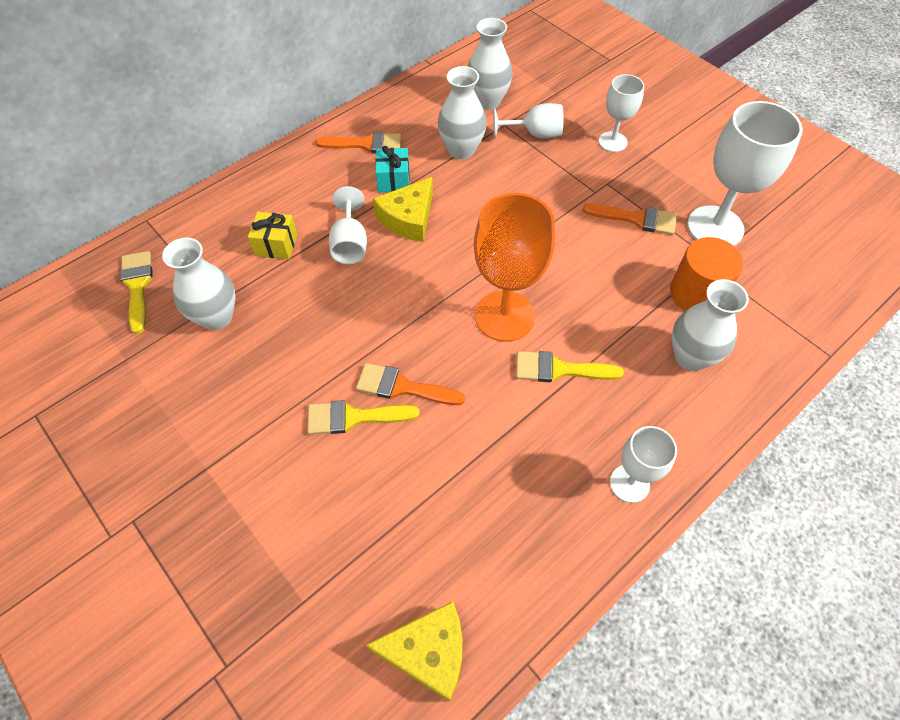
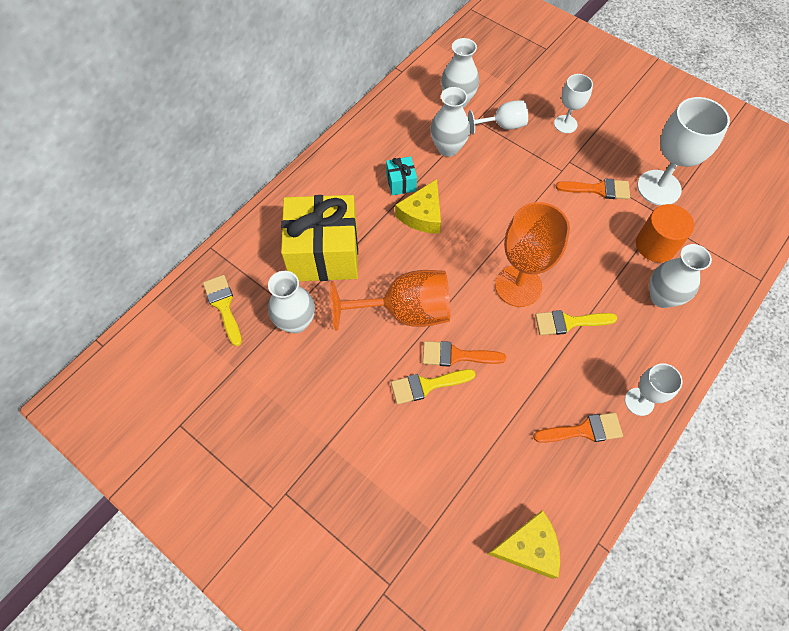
camera: 10 degrees left, 5 degrees up
yellow gift [248,212,298,259] -> yellow gift [281,195,358,281], size x2.34
orange brush [316,132,402,153] -> orange brush moved to [533,413,623,443]
white goblet [329,186,367,264] -> none
none -> orange goblet [330,270,450,331]

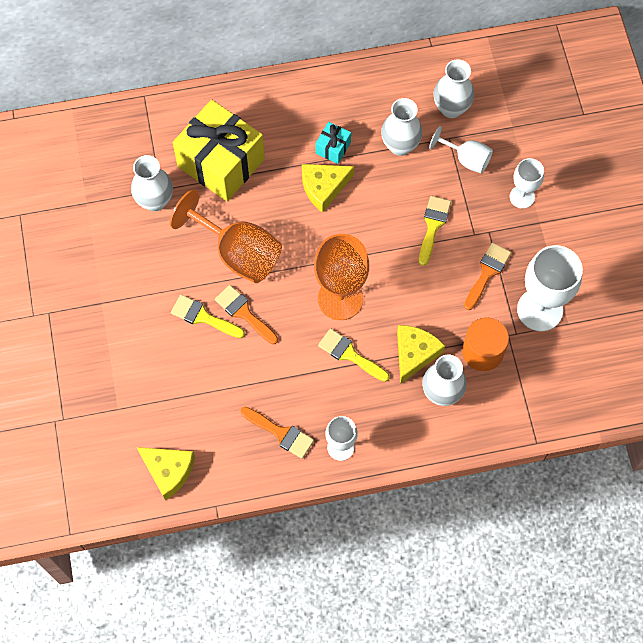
camera: 40 degrees right, 5 degrees up
yellow brush [203,275,242,346] -> yellow brush moved to [419,196,451,266]
orange brush [556,179,630,199] -> orange brush turned 105 degrees counterclockwise [464,243,511,310]
none -> yellow cheese [397,325,445,384]

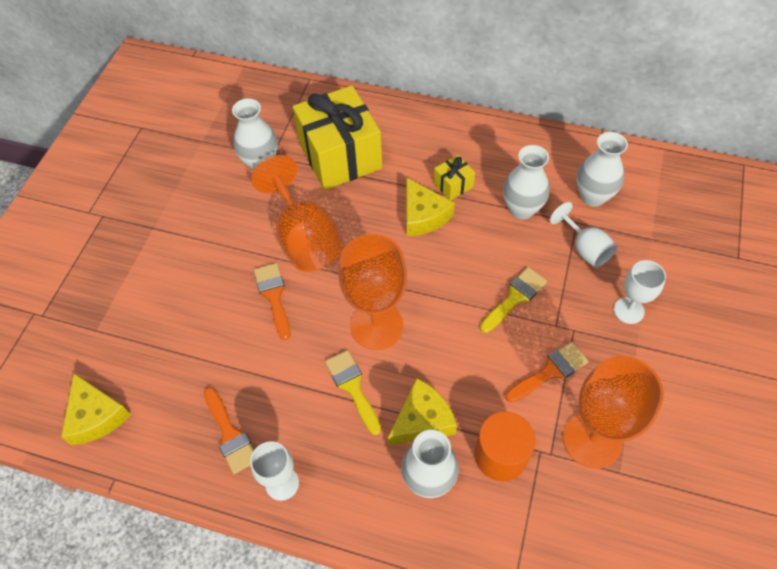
camera: 30 degrees right, 10 degrees down
yellow brush [171,295,245,338] -> none
yellow cheese [302,164,354,213] -> yellow cheese turned 120 degrees counterclockwise [406,177,455,236]
turquoise gift [316,122,351,164] -> yellow gift [434,155,475,201]
white goblet [517,245,583,331] -> orange goblet [563,356,664,469]

